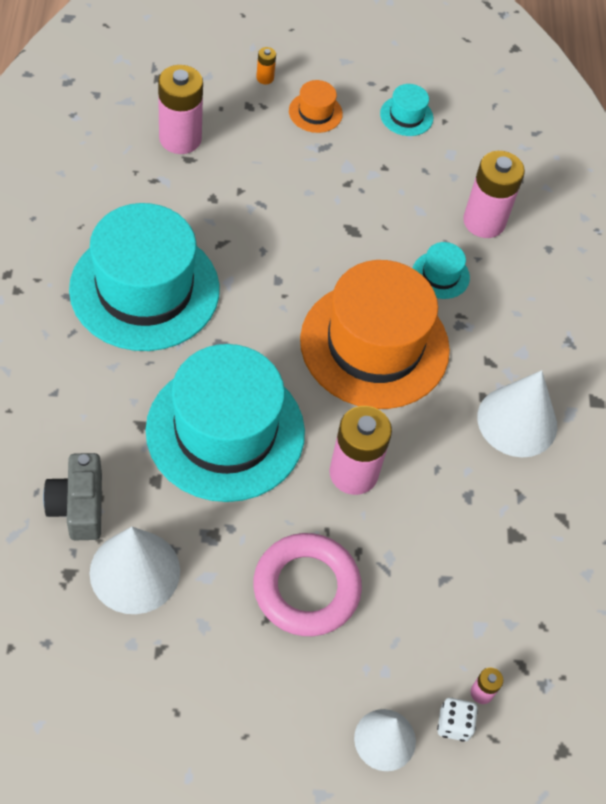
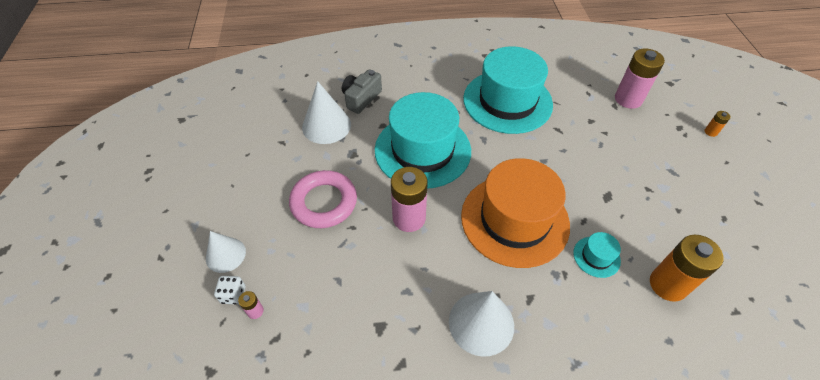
camera: 90 degrees right, 5 degrees down
grey camera [43,453,102,540] -> grey camera turned 45 degrees counterclockwise [342,70,382,114]
orange hat [289,80,343,133] -> none
turquoise hat [380,84,433,136] -> none
pink battery [463,151,525,238] -> orange battery [650,235,724,302]

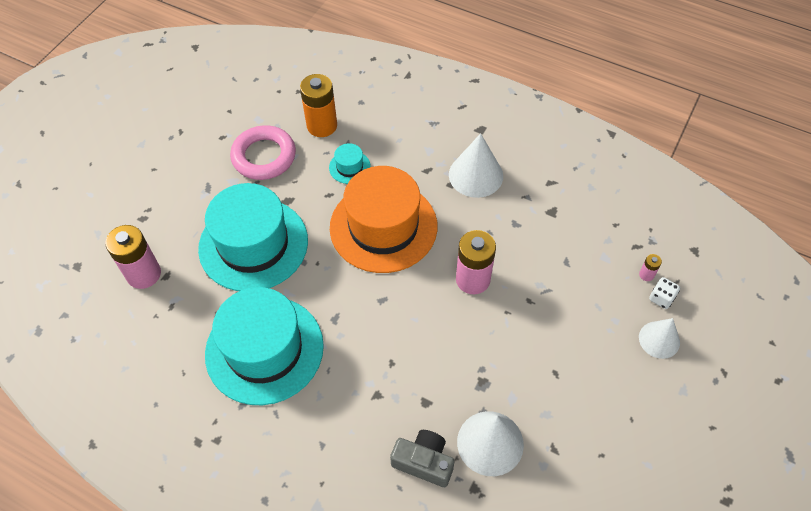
camera: 145 degrees left, 5 degrees up
pink ring [289,170,357,228] -> pink ring moved to [230,125,296,180]
grey camera [342,70,382,114] -> grey camera turned 135 degrees counterclockwise [390,430,454,487]
turquoise hat [375,92,471,189] -> turquoise hat moved to [198,183,308,291]
orange battery [705,111,730,137] -> none

